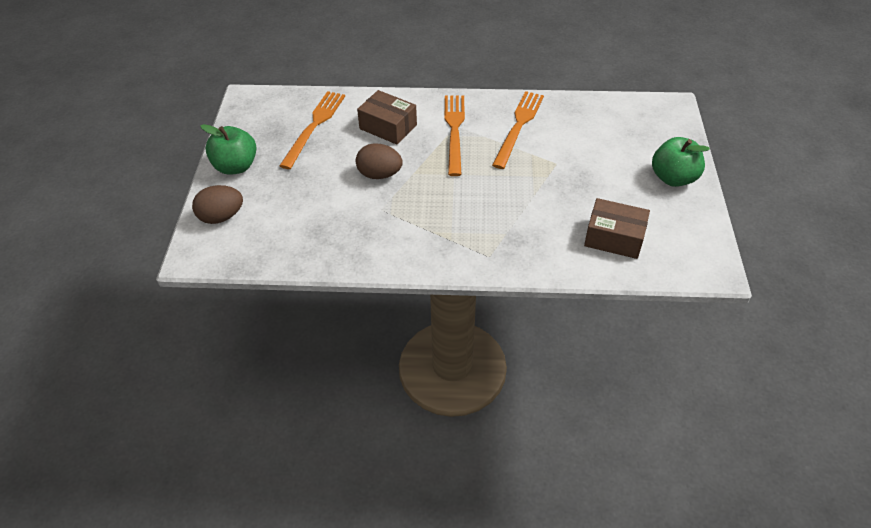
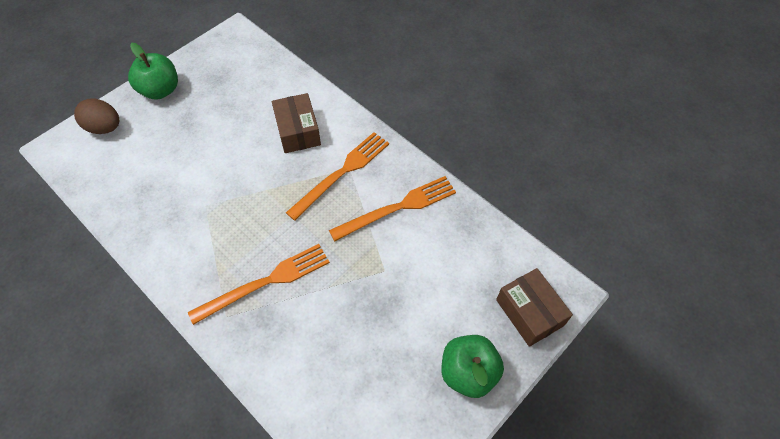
camera: 40 degrees right, 10 degrees up
orange fork [279,91,345,169] -> orange fork moved to [188,244,330,325]
brown egg [356,143,403,179] -> none
brown box [584,198,650,259] -> brown box moved to [496,268,573,347]

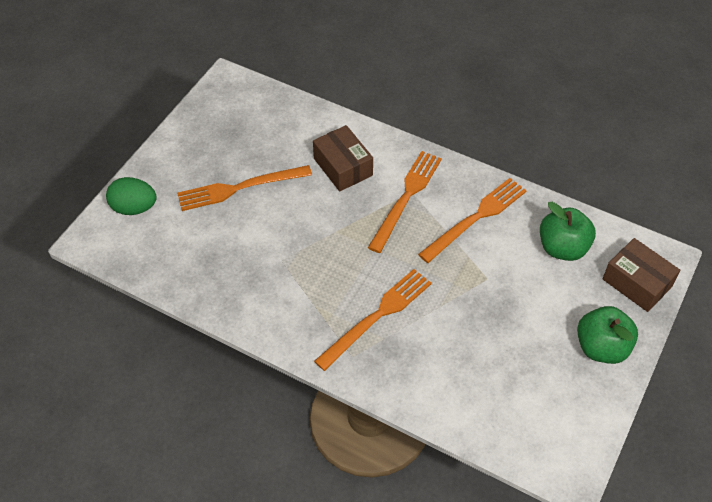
camera: 15 degrees left, 5 degrees down
brown egg [74,98,119,134] -> green egg [106,177,157,215]
green apple [128,43,178,100] -> green apple moved to [540,202,596,261]
none -> orange fork [177,165,312,211]

